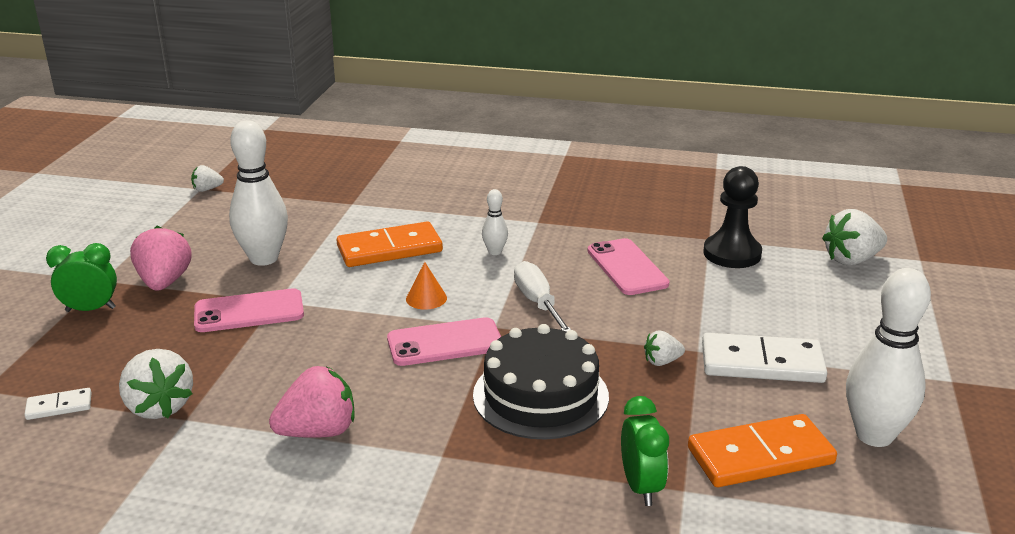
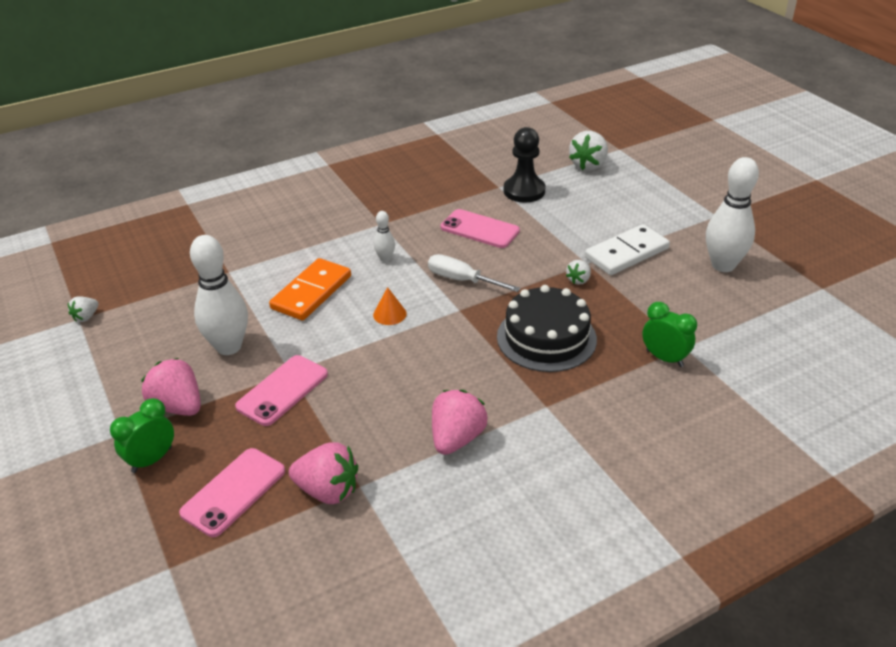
camera: 40 degrees left, 10 degrees up
white domino [25,388,92,420] -> none
white strawberry [119,349,193,419] -> pink strawberry [289,442,358,504]
pink phone [387,317,501,366] -> pink phone moved to [179,448,285,537]
orange domino [688,414,837,487] -> none

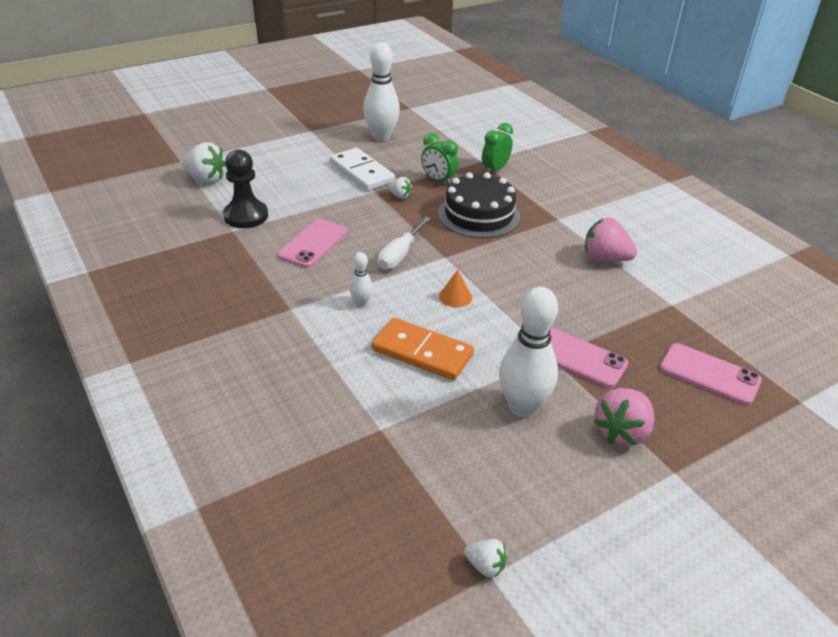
camera: 95 degrees left, 0 degrees up
green clock [110,398,174,473] -> green clock moved to [421,133,458,185]
pink strawberry [289,442,358,504] -> none

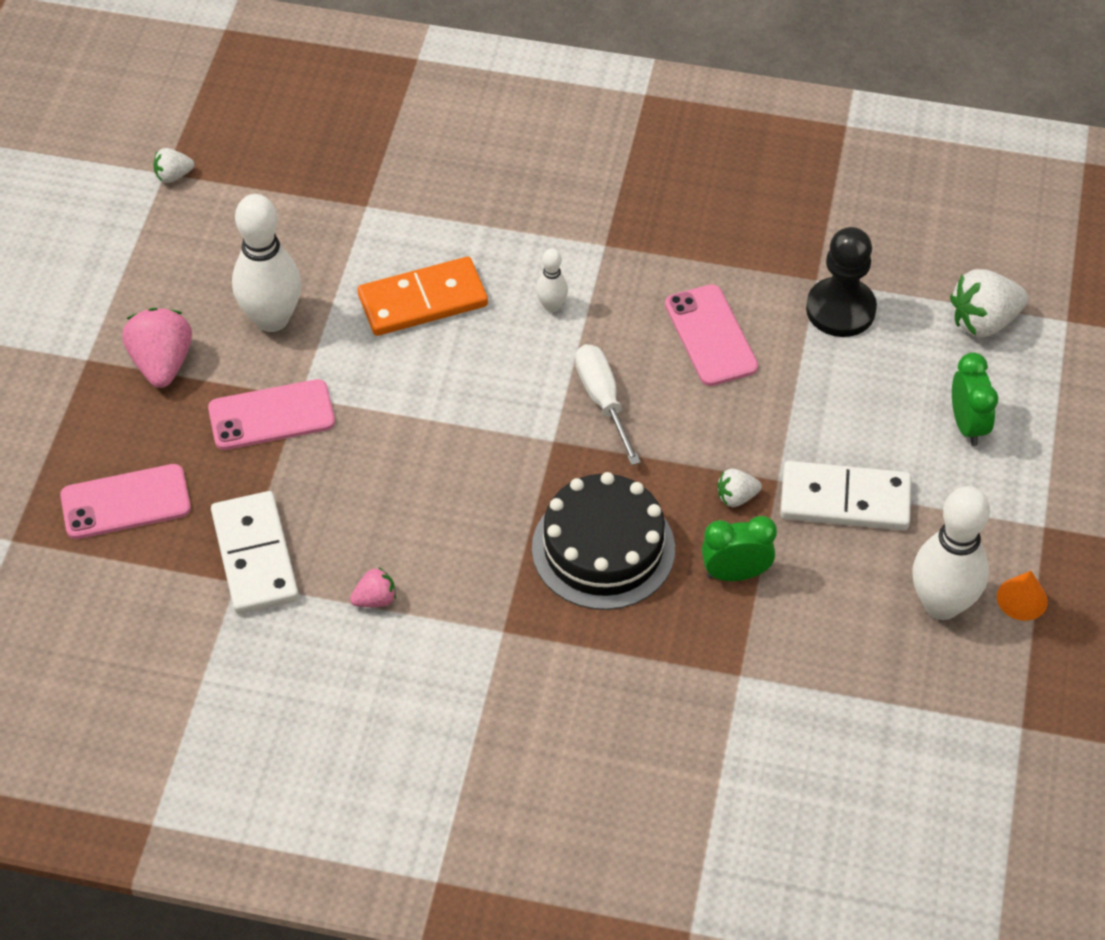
camera: 135 degrees right, 15 degrees up
orange cone [439,270,472,308] -> orange cone moved to [997,571,1048,621]
green clock [482,123,513,173] -> green clock moved to [952,352,998,446]
pink strawberry [585,218,637,262] -> pink strawberry [350,567,396,607], size x0.54
none -> white domino [211,491,299,614]

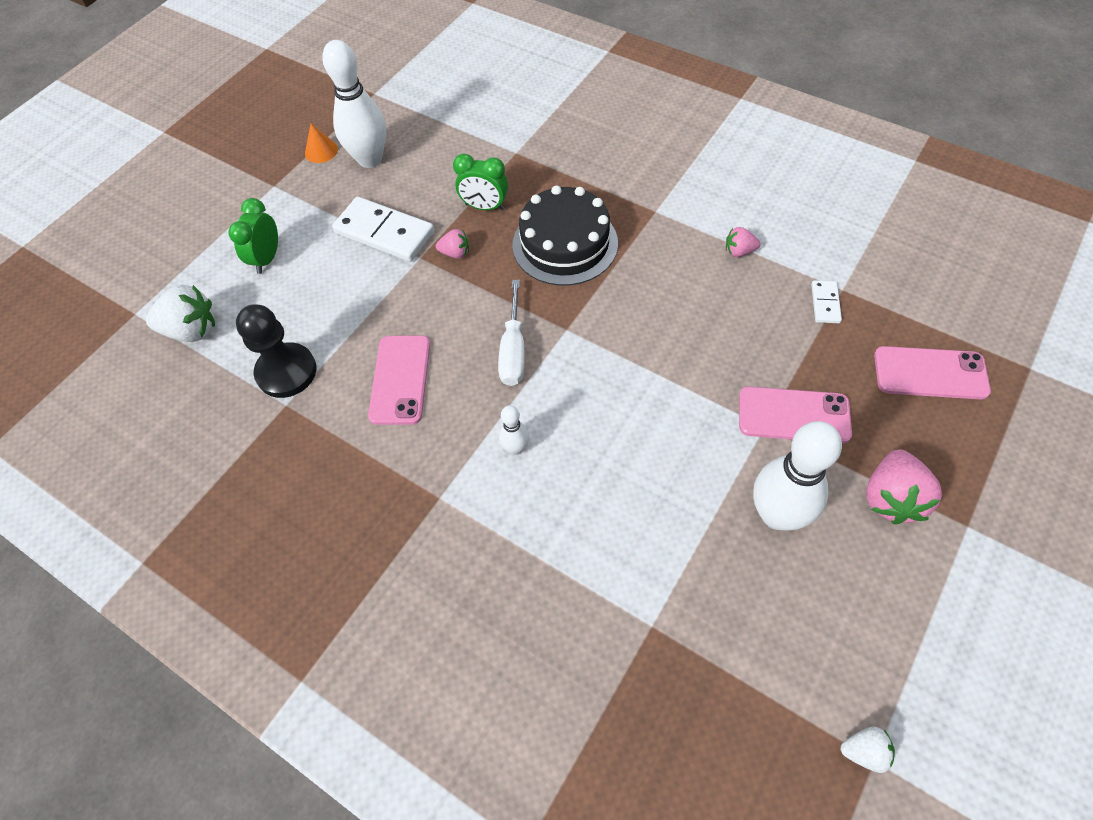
camera: 155 degrees left, 5 degrees up
white domino [211,491,299,614] -> white domino [811,280,842,323], size x0.49
orange domino [358,257,488,336] -> none
white strawberry [717,468,762,507] -> pink strawberry [436,229,469,259]

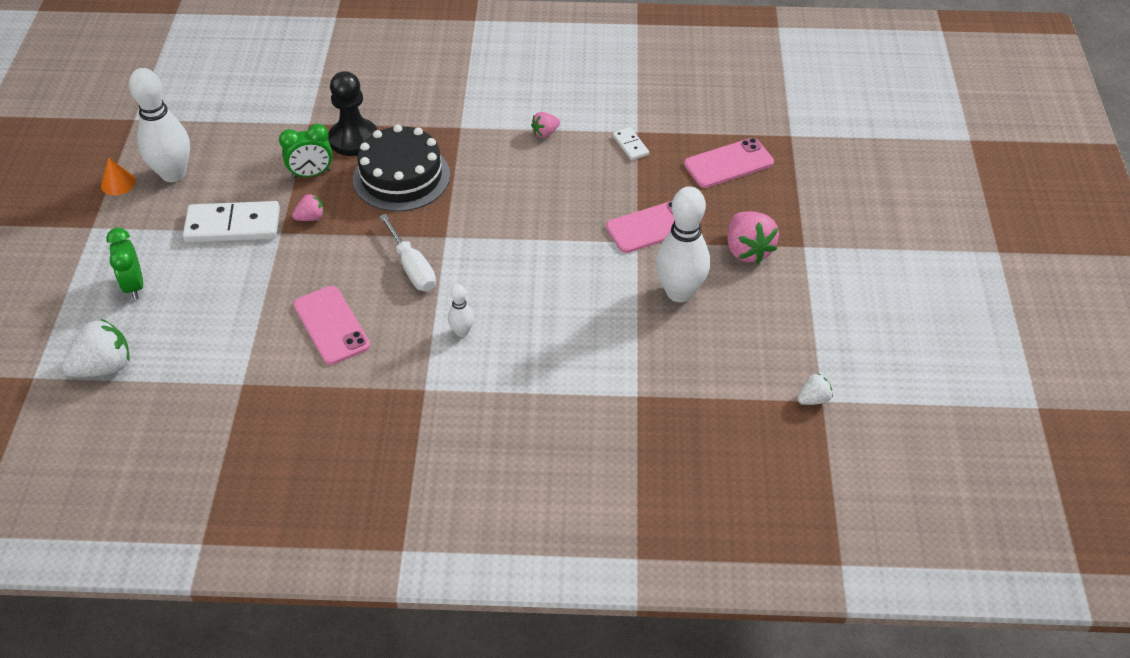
camera: 35 degrees left, 10 degrees down
black pawn [236,304,316,398] -> black pawn moved to [328,71,377,156]

